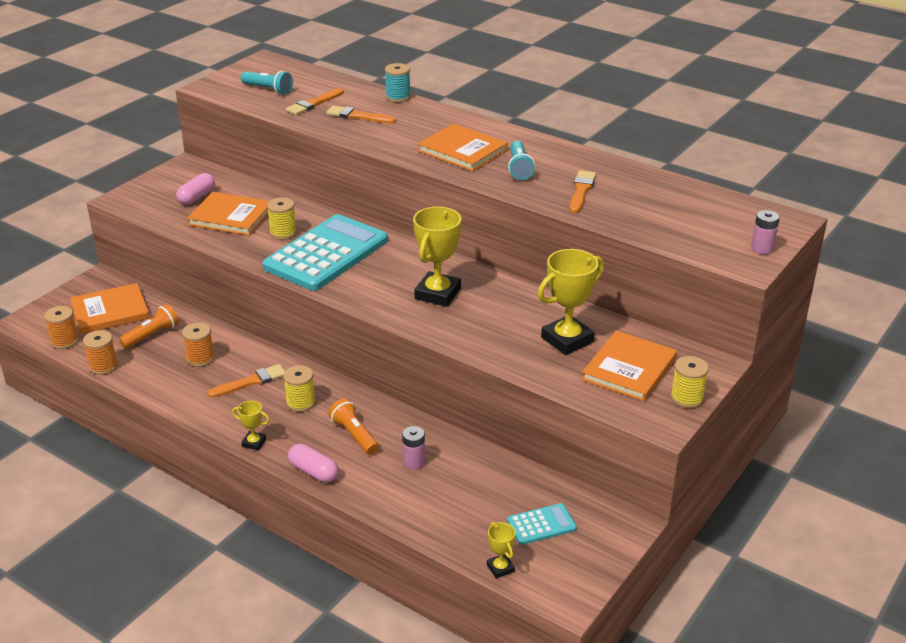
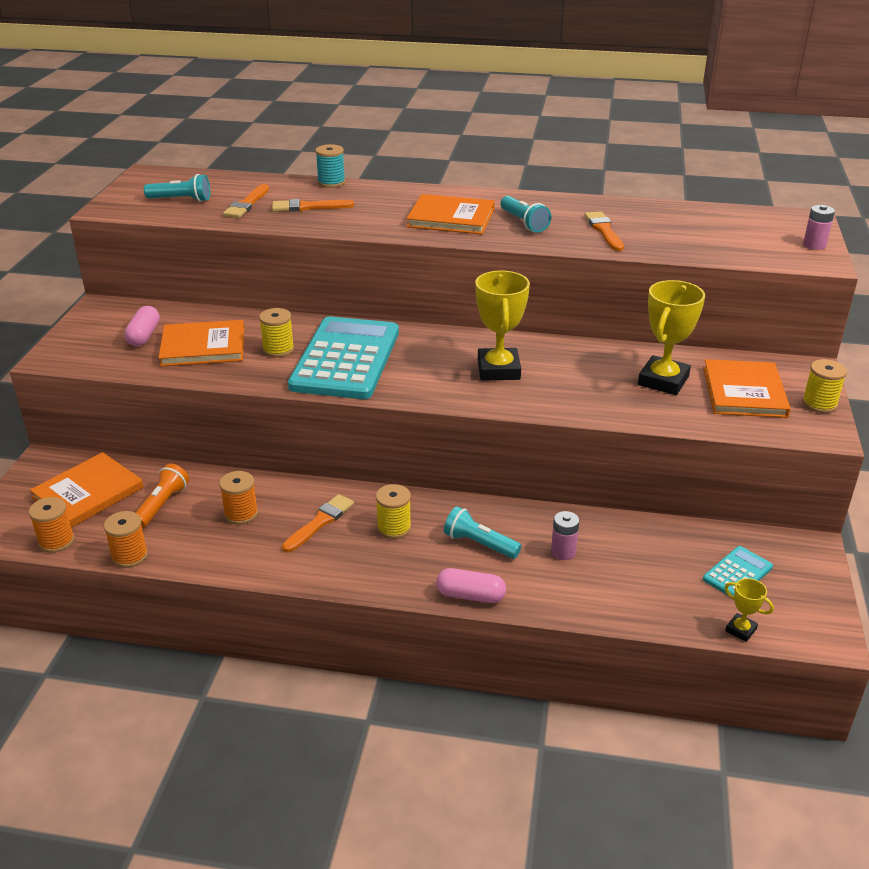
camera: 25 degrees left, 0 degrees up
yellow trophy [232,401,270,450] -> none
orange flashlight [328,398,379,455] -> turquoise flashlight [444,506,521,559]

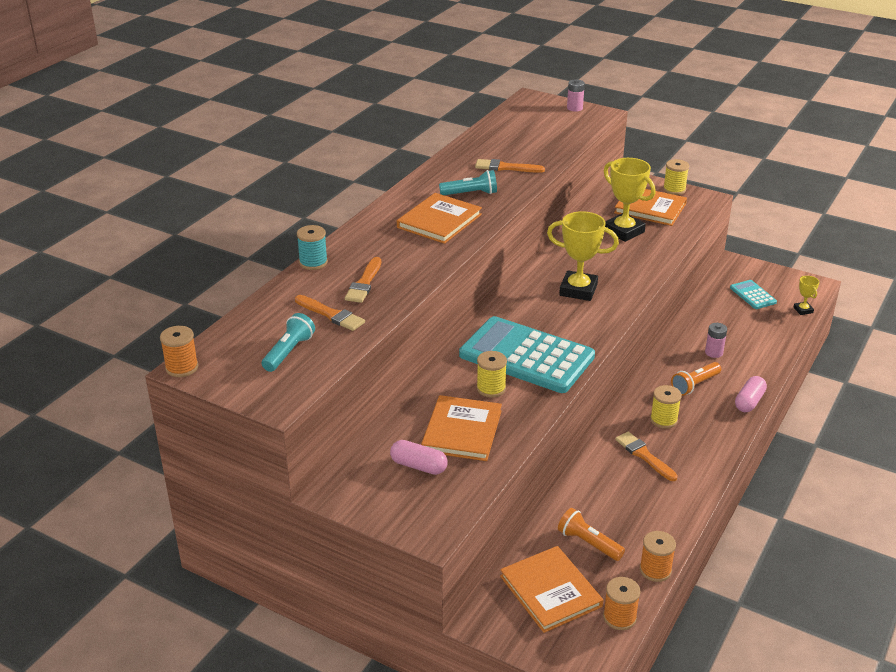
camera: 70 degrees left, 0 degrees up
orange spool [219,471,258,525] -> orange spool moved to [160,326,198,377]
turquoise flashlight [444,506,521,559] -> orange flashlight [671,362,721,396]
yellow trophy [725,578,774,642] -> yellow trophy turned 75 degrees counterclockwise [793,276,819,315]

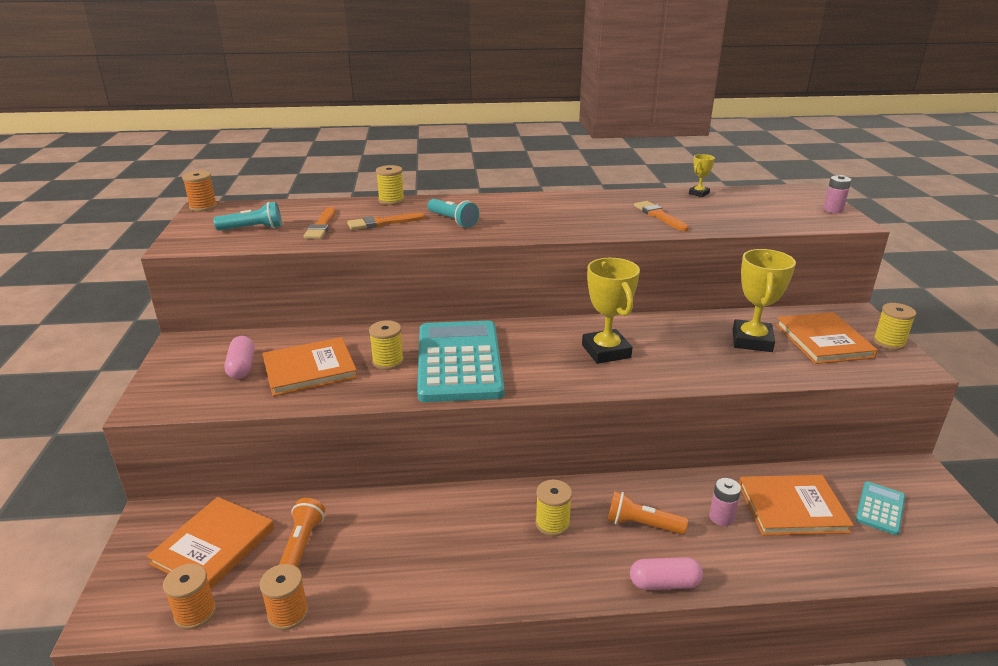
camera: 55 degrees right, 5 degrees down
turquoise spool [297,225,328,270] -> yellow spool [376,165,405,205]
orange book [397,193,482,244] -> orange book moved to [739,475,854,536]
turquoise flashlight [439,170,497,195] -> turquoise flashlight moved to [428,199,479,227]
orange brush [615,432,678,481] -> none
yellow trophy [793,276,819,315] -> yellow trophy moved to [689,154,715,197]

